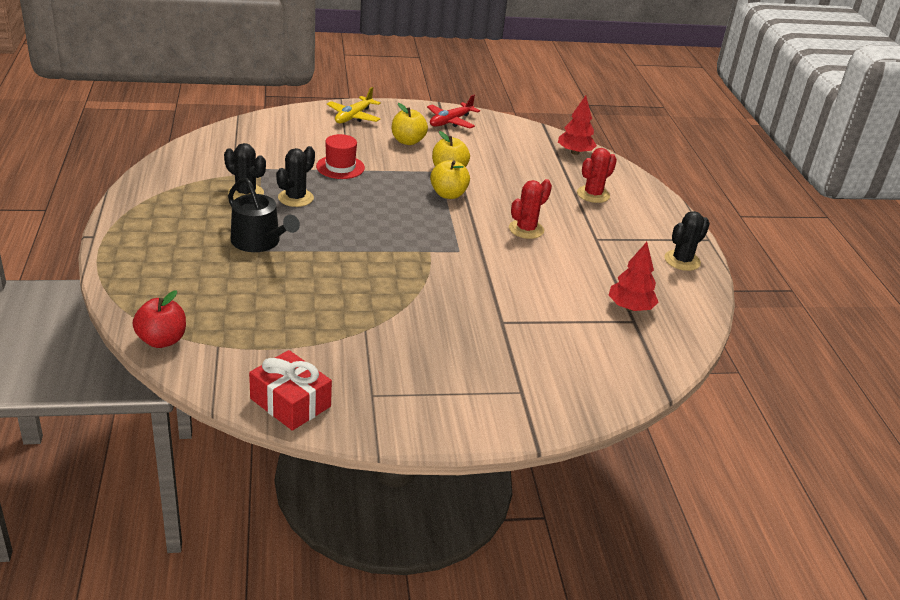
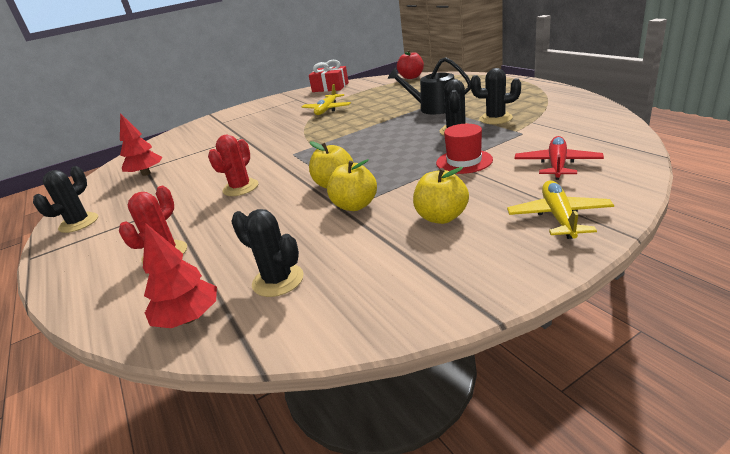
camera: 165 degrees right, 5 degrees down
red plane [427,95,480,128] -> red plane moved to [515,136,604,180]
none -> black cactus [231,209,304,297]
none -> yellow plane [302,84,351,115]

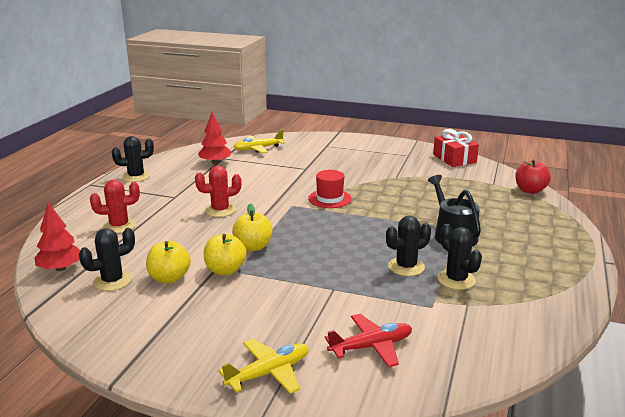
camera: 45 degrees right, 5 degrees down
black cactus [231,209,304,297] -> black cactus turned 60 degrees clockwise [79,228,135,291]
yellow plane [302,84,351,115] -> yellow plane moved to [233,129,285,153]
yellow apple [413,167,469,224] -> yellow apple moved to [146,241,191,283]
red hat [436,124,493,174] -> red hat moved to [308,170,352,208]

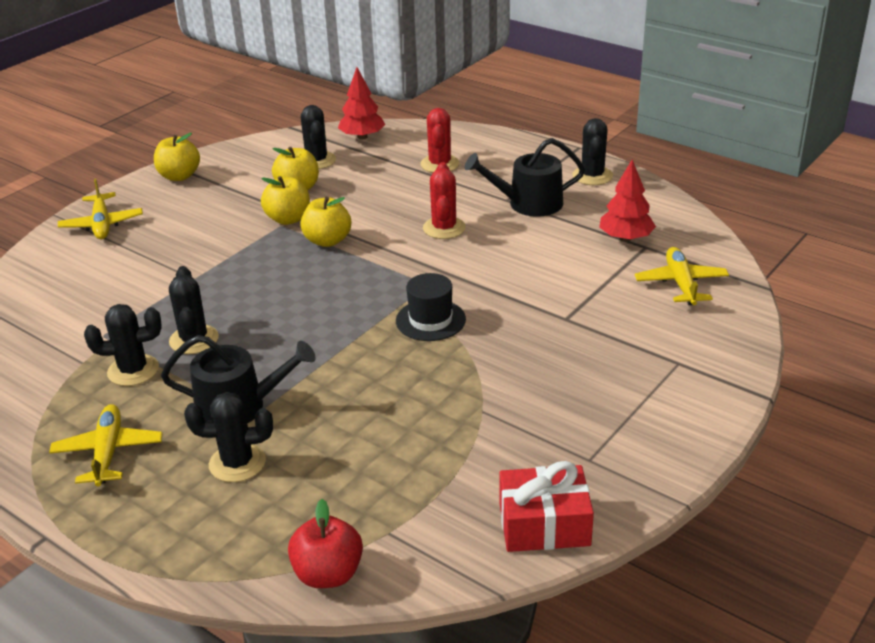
camera: 110 degrees right, 10 degrees up
red hat [308,170,352,208] -> black hat [396,273,466,341]
red plane [325,314,412,367] -> none
none -> yellow plane [49,404,163,487]
none -> yellow apple [154,133,200,181]
none -> black cactus [184,392,273,482]
none -> black watering can [464,138,585,217]

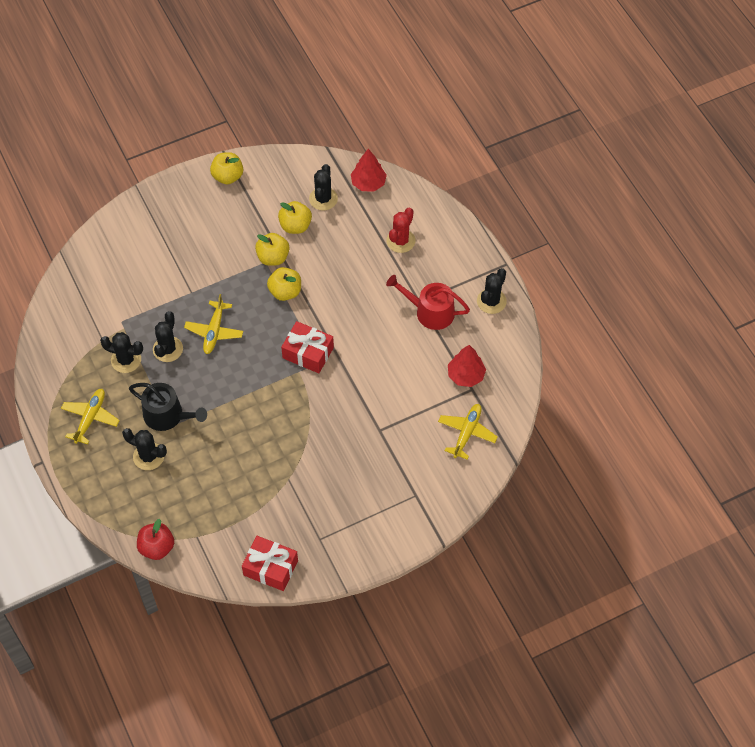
camera: 25 degrees right, 25 degrees up
yellow plane [58,179,143,239] -> yellow plane moved to [184,294,243,354]
black hat [396,273,466,341] -> none
red cactus [423,162,466,239] -> none
black watering can [464,138,585,217] -> red watering can [386,275,470,330]
none -> red gift [281,321,334,373]

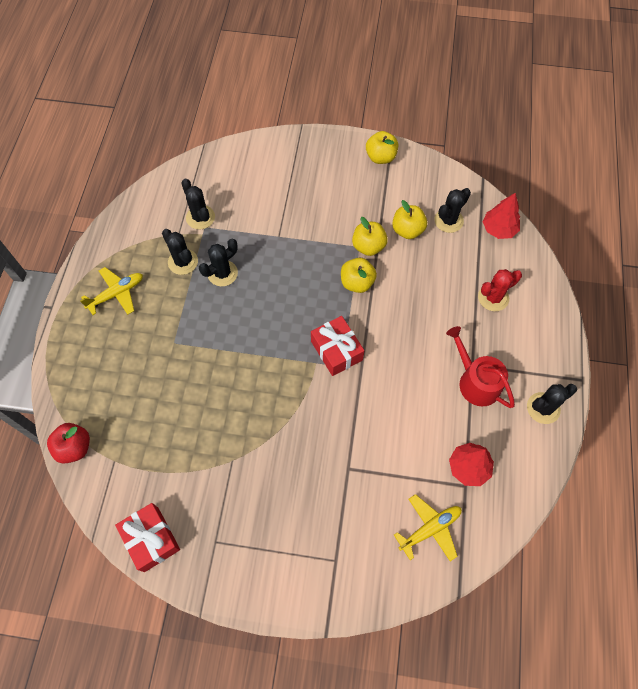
camera: 35 degrees right, 5 degrees up
black cactus [122,428,167,470] -> black cactus moved to [181,179,215,230]
black watering can [129,383,207,431] -> none
yellow plane [184,294,243,354] -> none

